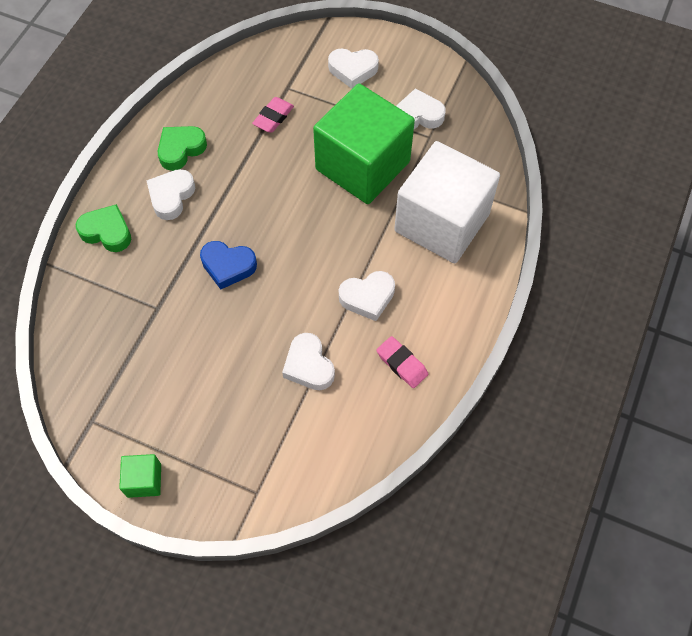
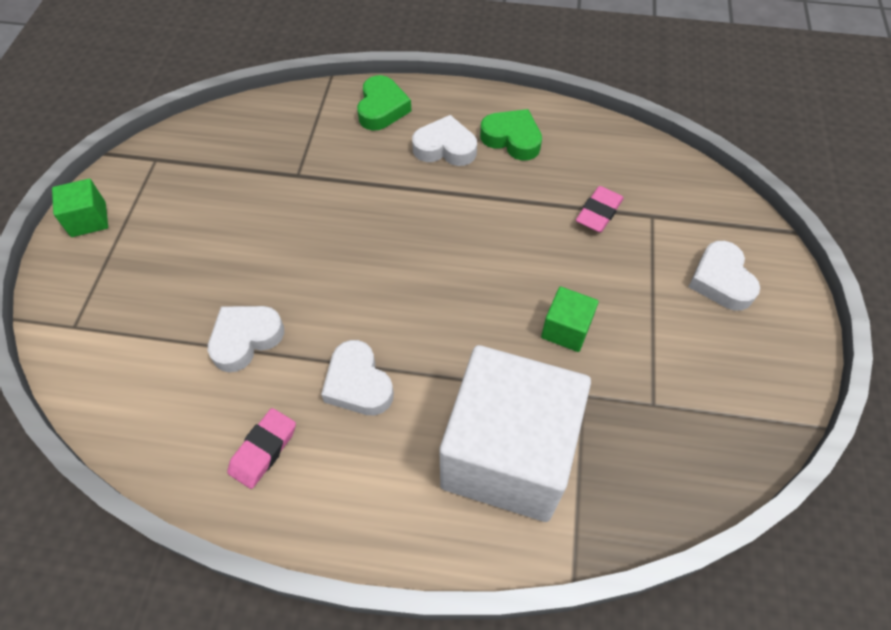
camera: 75 degrees right, 5 degrees down
blue heart [200,241,257,290] -> none
pink eraser [252,97,294,133] -> pink eraser turned 75 degrees counterclockwise [576,186,624,232]
green cube [313,83,415,204] -> green cube [541,287,599,352], size x0.41
white heart [396,89,446,129] -> none

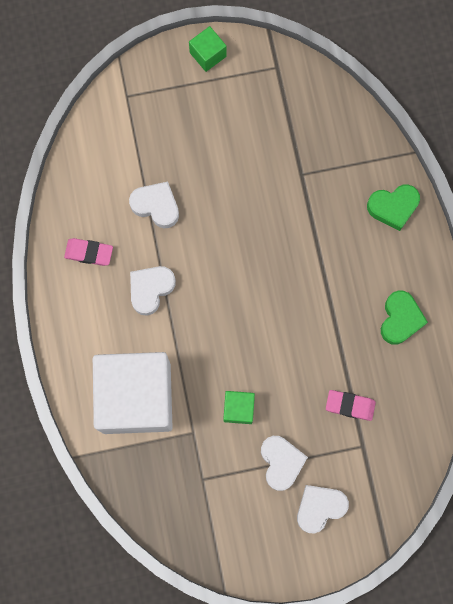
camera: 70 degrees right, 20 degrees up
white heart [412,115,477,166] -> white heart moved to [261,436,308,491]

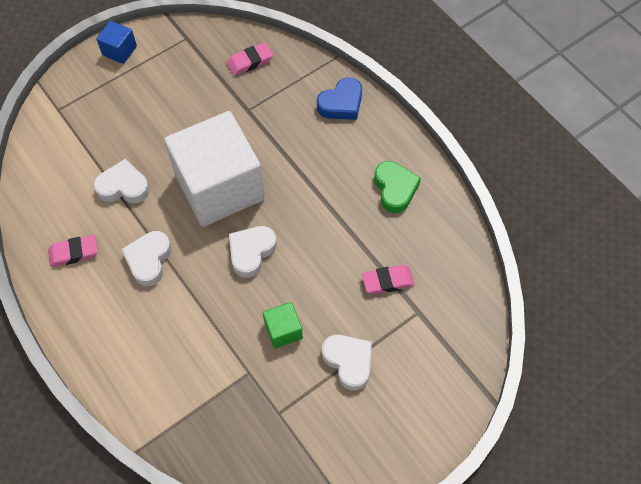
camera: 25 degrees left, 15 degrees down
white cube [93,352,173,434] -> white cube moved to [164,111,265,227]
green cube [189,26,226,72] -> blue cube [96,21,137,64]
white heart [297,485,349,533] -> white heart moved to [229,226,277,278]
green heart [367,185,420,231] -> blue heart [317,77,362,120]
none -> pink eraser [227,43,273,76]

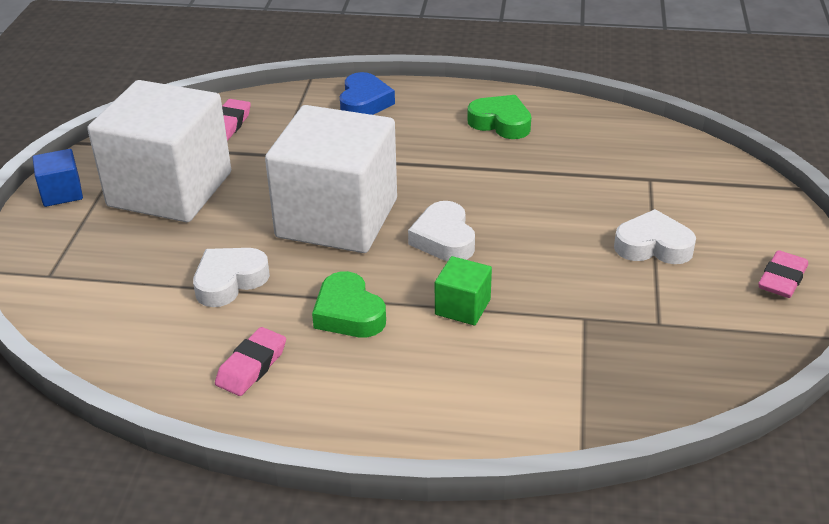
camera: 45 degrees left, 25 degrees down
white heart [121,231,172,286] -> green heart [312,271,386,337]
green cube [263,302,303,349] -> green cube moved to [435,256,492,325]
pink eraser [362,265,415,294] -> pink eraser moved to [758,250,808,298]
none -> white cube [87,80,231,222]

